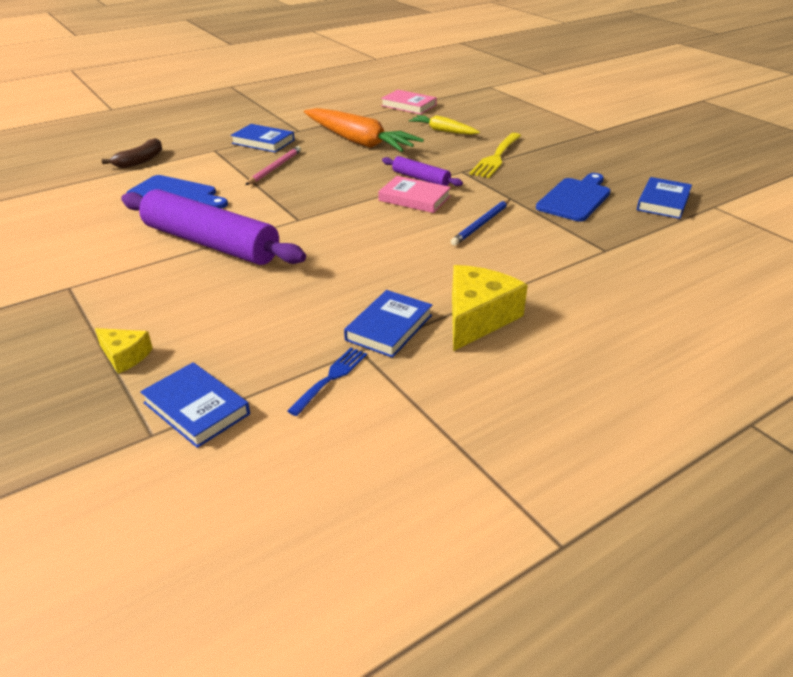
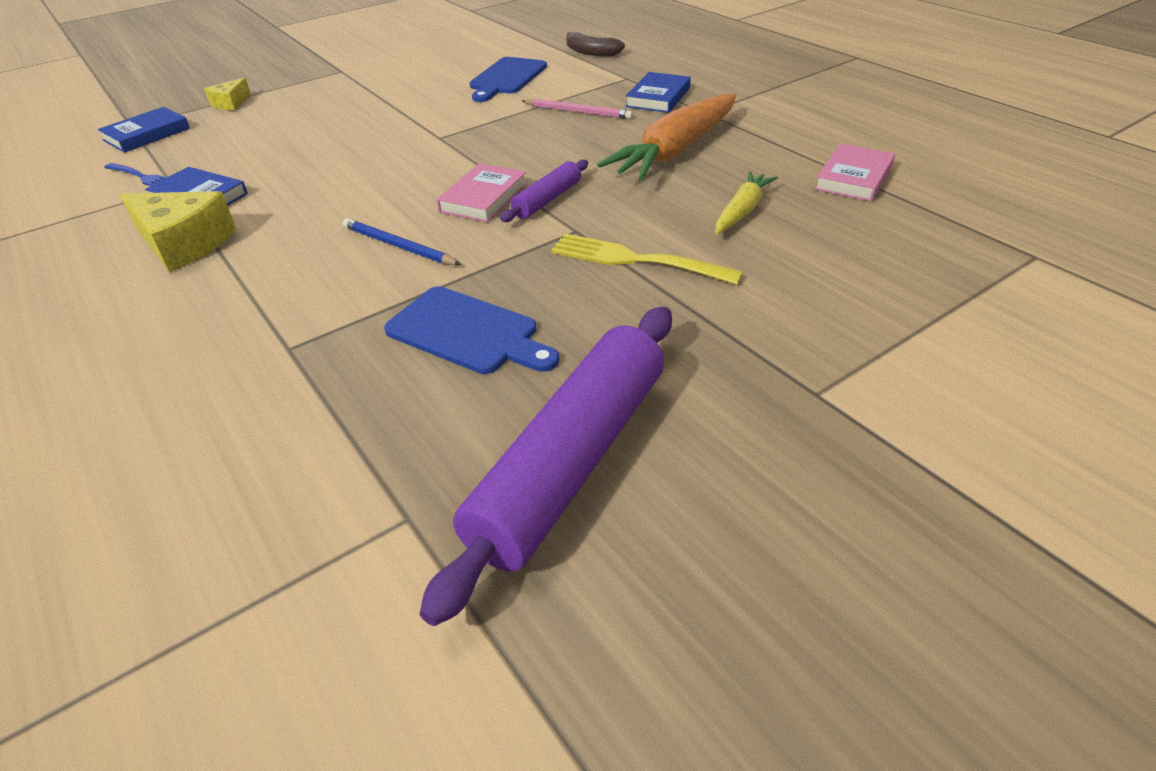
camera: 90 degrees right, 5 degrees up
purple rolling pin [121,189,306,265] -> purple rolling pin moved to [420,307,672,626]
blue book [637,177,692,219] -> none

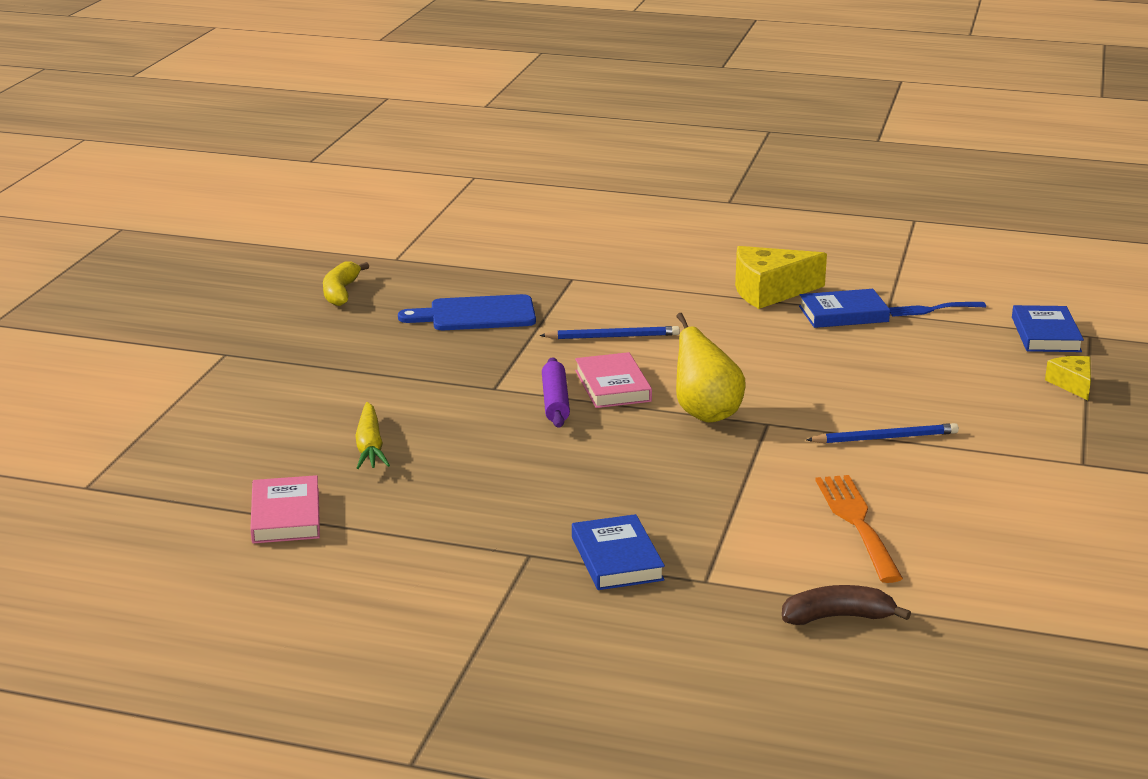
camera: 140 degrees right, 15 degrees down
purple rolling pin [420,307,672,626] -> yellow banana [323,261,369,306]
blue cutting board [470,57,547,102] -> orange fork [815,475,903,583]
pink pencil [522,99,633,119] -> none
yellow fork [551,234,743,285] -> none
orange carrot [597,94,736,180] -> none
none -> yellow pear [676,313,746,423]
none -> blue pencil [806,423,959,444]

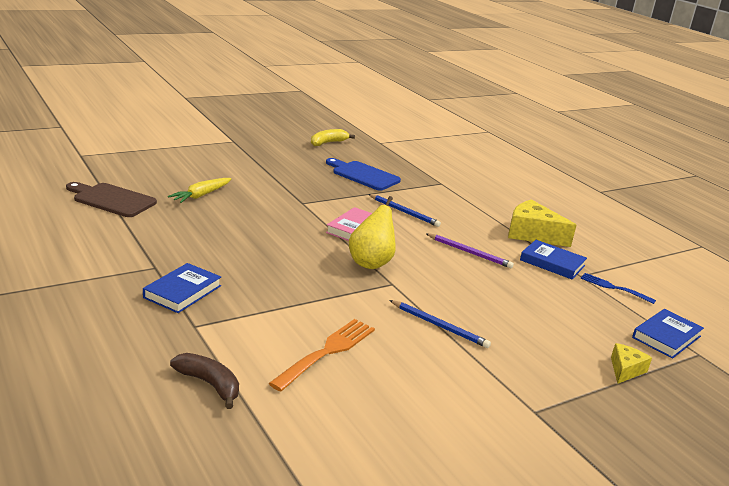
camera: 40 degrees right, 0 degrees up
pink book [250,475,320,544] -> brown cutting board [66,182,157,217]
purple rolling pin [542,357,570,428] -> none
none -> purple pencil [426,233,514,268]

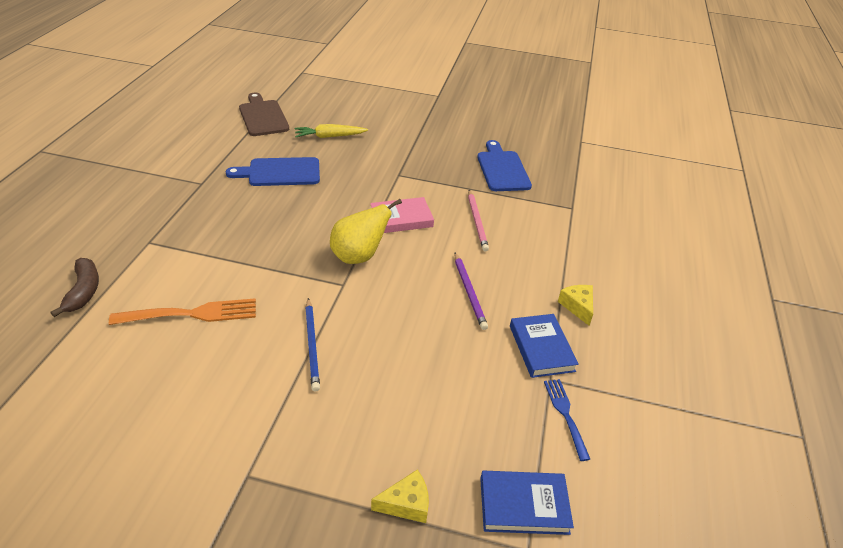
camera: 45 degrees right, 15 degrees up
blue book [143,263,221,313] -> none
yellow banana [311,129,355,146] -> none
blue pencil [368,194,441,227] -> pink pencil [468,190,489,252]
yellow cheese [508,200,577,247] -> yellow cheese [558,285,593,326], size x0.55
none -> blue cutting board [225,157,320,186]

